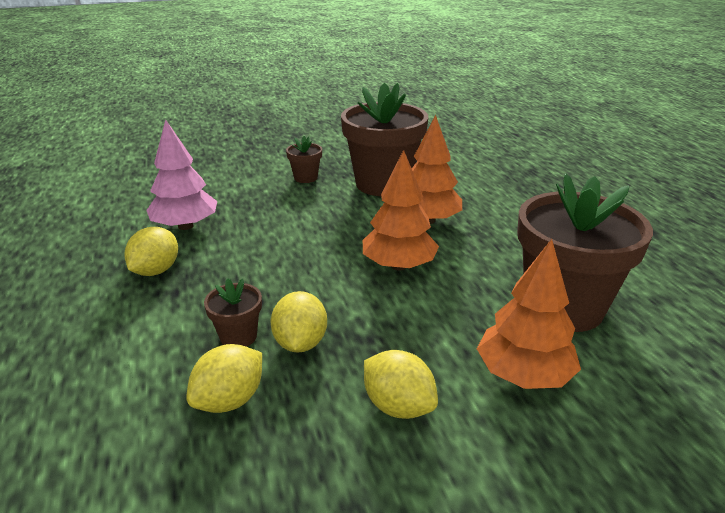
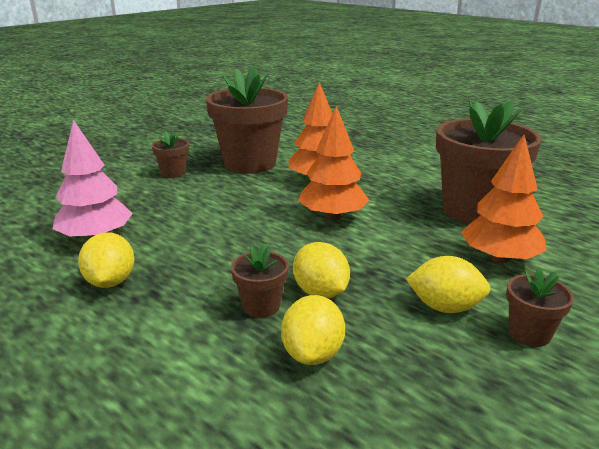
camera: 30 degrees left, 5 degrees down
none -> brown flower pot [506,267,574,347]

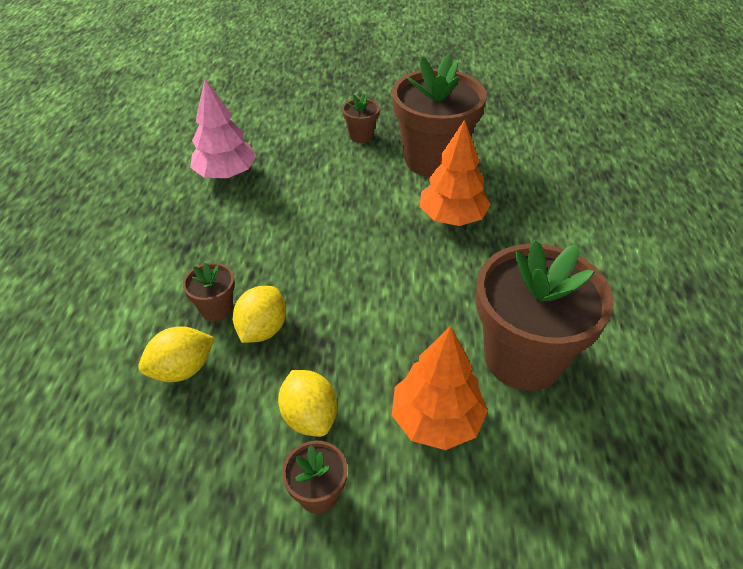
camera: 50 degrees right, 20 degrees up
yellow lemon [78,232,134,288] -> none
orange tree [298,106,370,220] -> none

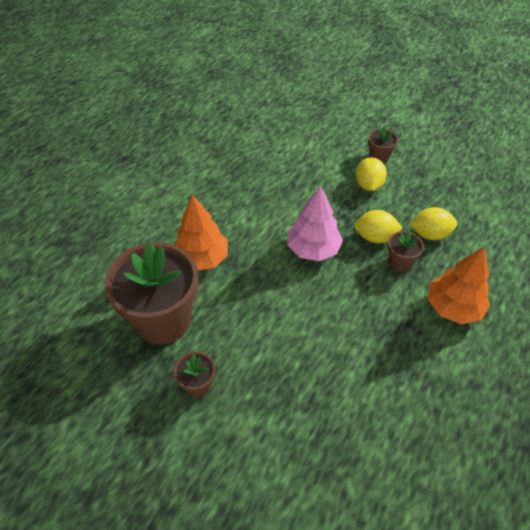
camera: 150 degrees left, 5 degrees up
pink tree [190,79,256,179] -> pink tree moved to [287,185,343,261]
yellow lemon [233,286,286,343] -> yellow lemon turned 45 degrees clockwise [354,210,403,243]
orange tree [392,326,488,450] -> orange tree moved to [428,246,490,324]
brown flower pot [476,240,614,391] -> none

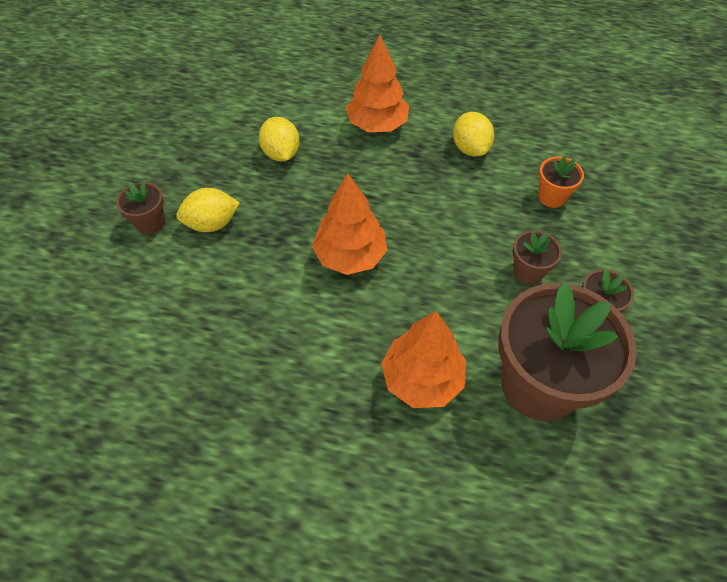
camera: 110 degrees left, 5 degrees up
pink tree [287,185,343,261] -> orange tree [312,173,387,275]
yellow lemon [354,210,403,243] -> yellow lemon moved to [453,112,494,156]
brown flower pot [387,230,424,272] -> brown flower pot moved to [513,231,562,285]
none -> orange flower pot [538,156,584,208]

